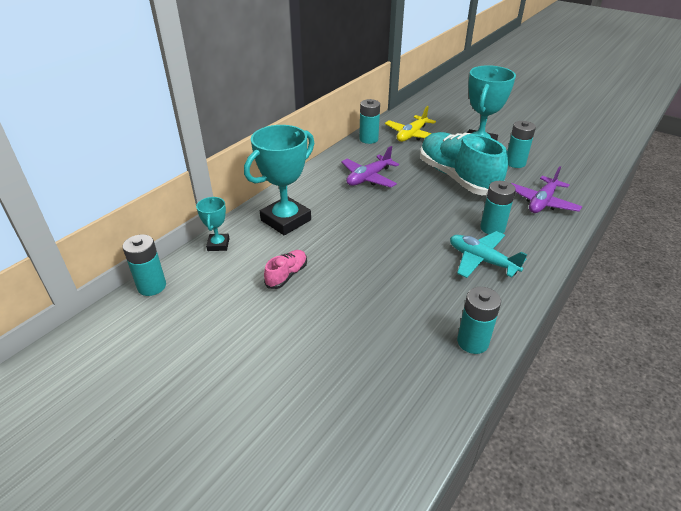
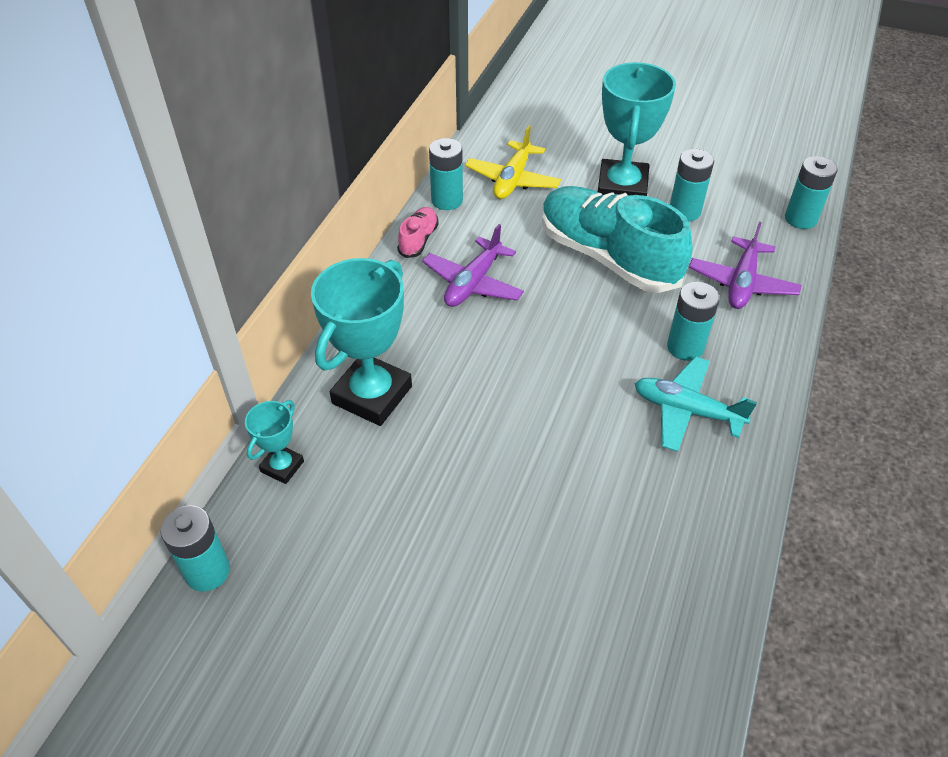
camera: 15 degrees left, 10 degrees up
turquoise trophy [196,197,229,251] -> turquoise trophy turned 45 degrees clockwise [245,400,304,484]
pink shoe [264,250,307,289] -> pink shoe moved to [397,207,439,258]
turquoise battery [457,287,501,354] -> turquoise battery moved to [785,156,838,229]

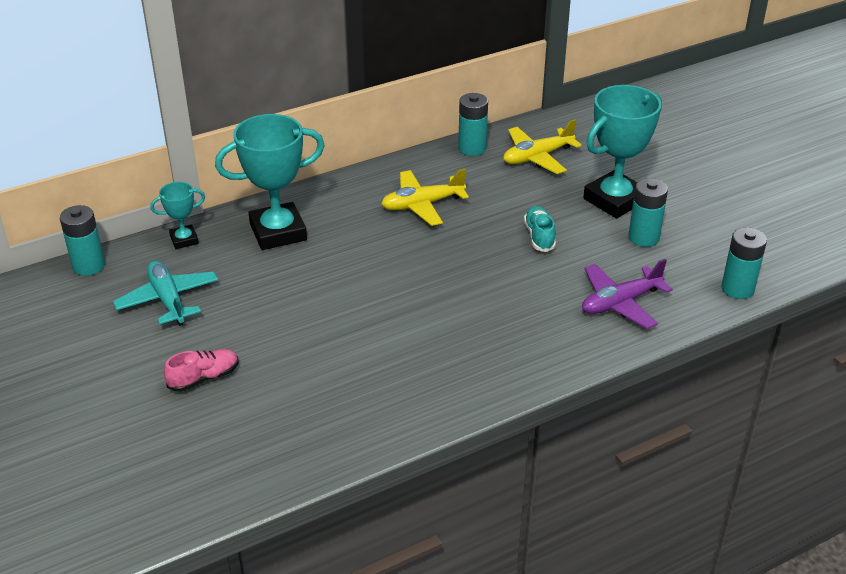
camera: 40 degrees right, 10 degrees down
pink shoe [397,207,439,258] -> pink shoe moved to [164,349,239,392]
purple plane [422,224,524,307] -> yellow plane [381,169,469,226]
turquoise shoe [542,186,692,293] -> turquoise shoe [524,206,556,252], size x0.42
turquoise plane [635,356,757,452] -> turquoise plane moved to [113,261,218,326]
turquoise battery [667,282,720,361] -> none

